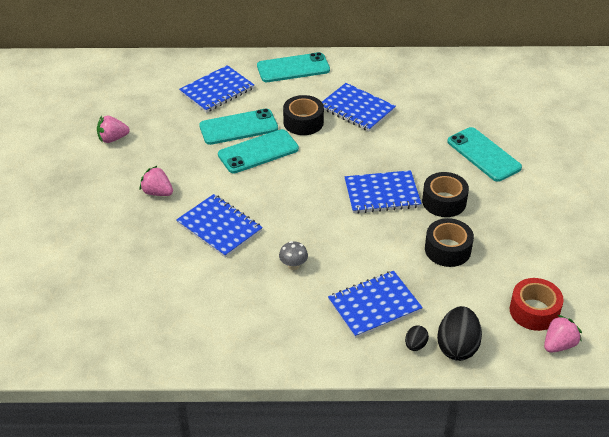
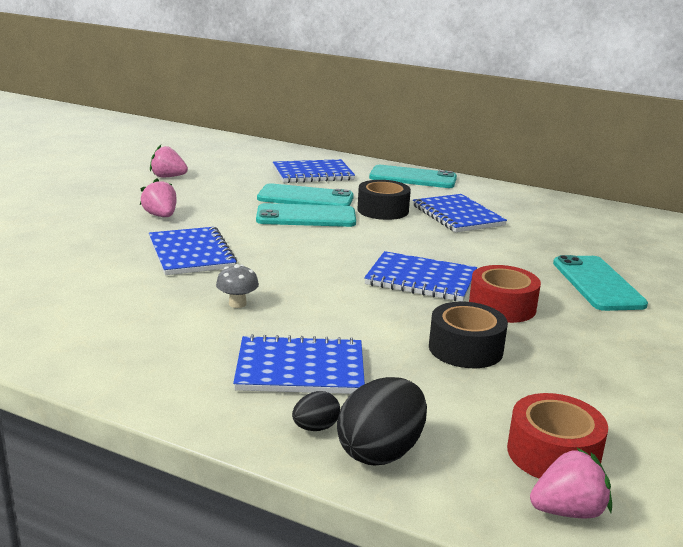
camera: 25 degrees right, 20 degrees down
black tape [422,172,469,217] -> red tape [469,265,541,323]

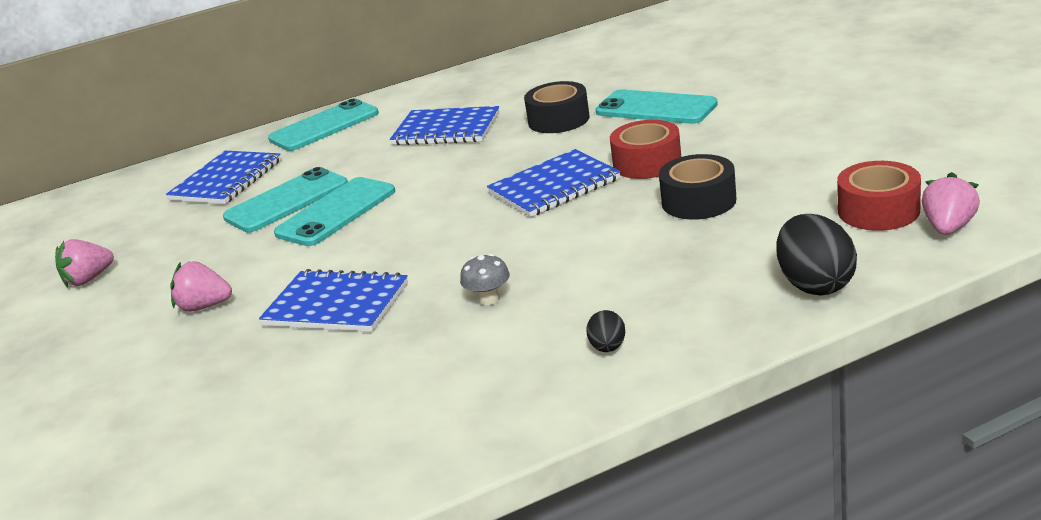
camera: 45 degrees left, 5 degrees up
blue notebook [233,334,365,394] -> none
black egg [292,391,340,431] -> black egg moved to [586,310,625,352]
black tape [357,180,411,220] -> black tape moved to [524,81,590,133]

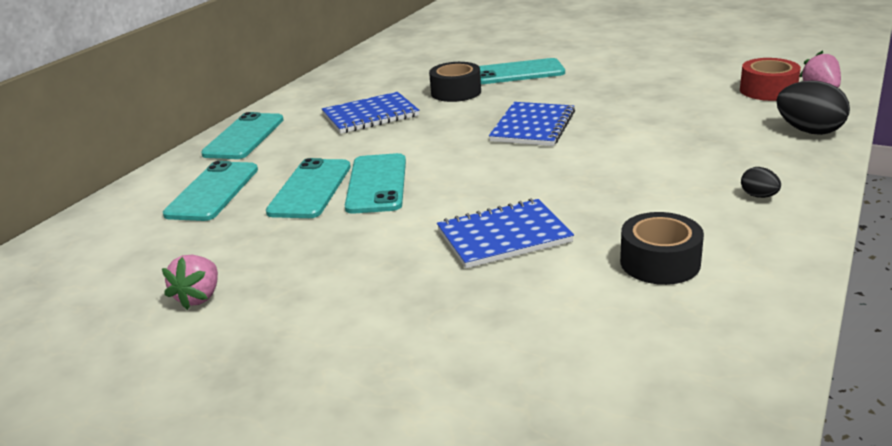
camera: 40 degrees left, 0 degrees up
blue notebook [166,151,281,204] -> turquoise phone [163,161,258,221]
pink strawberry [170,261,232,312] -> none
grey mushroom [460,254,510,305] -> none
red tape [610,120,681,179] -> none
black tape [659,154,737,220] -> black tape moved to [620,212,704,285]

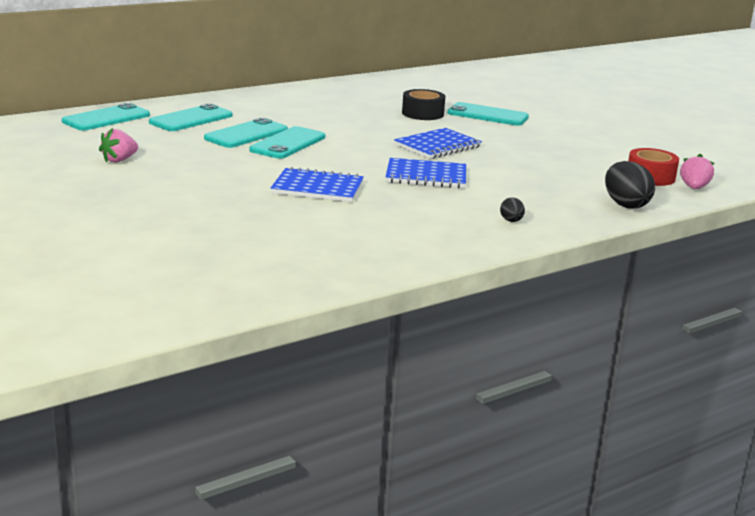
camera: 25 degrees right, 5 degrees down
turquoise phone [201,112,284,159] -> turquoise phone moved to [62,103,150,131]
blue notebook [322,92,419,134] -> blue notebook moved to [386,158,466,188]
black tape [620,212,704,285] -> none

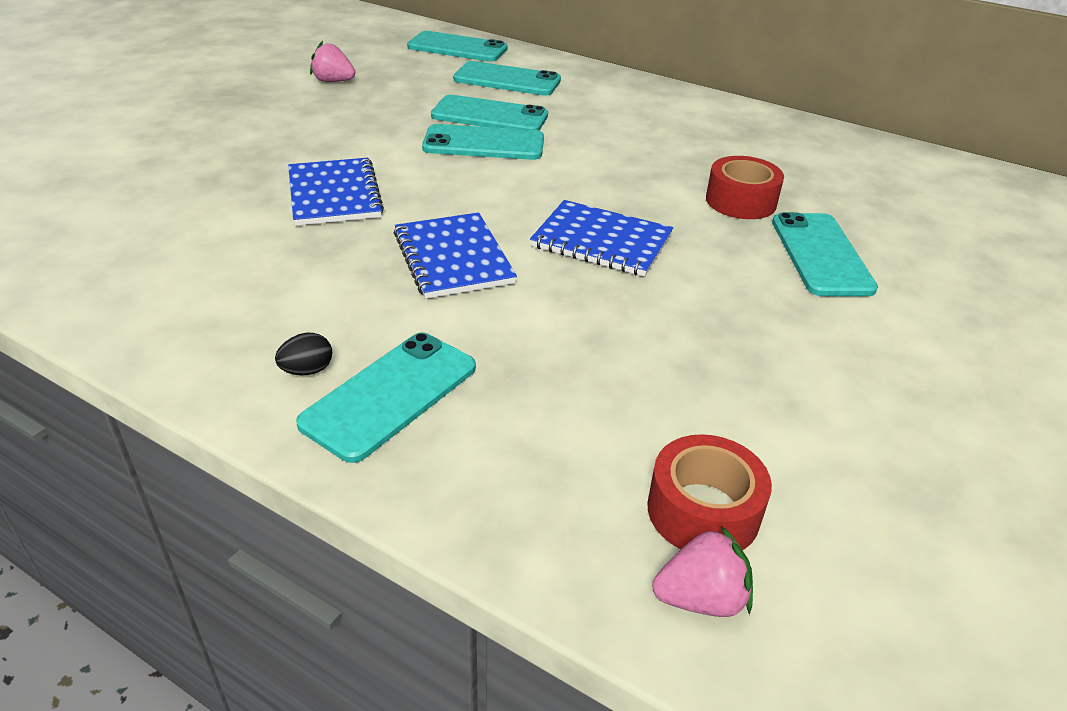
camera: 65 degrees right, 15 degrees up
black tape [402,89,446,120] -> red tape [706,156,784,219]
black egg [605,161,655,209] -> none
none -> turquoise phone [296,333,476,463]

